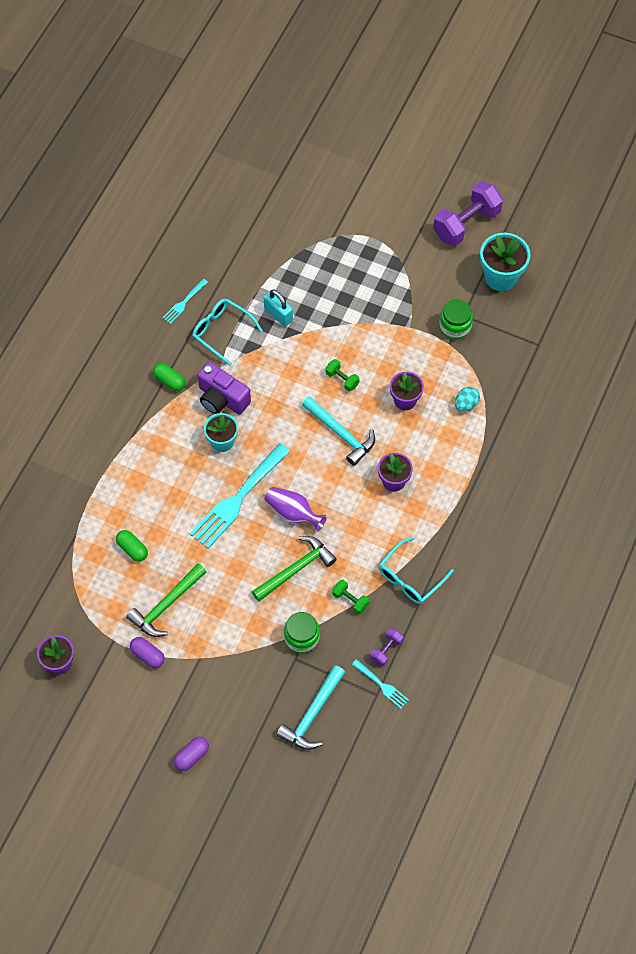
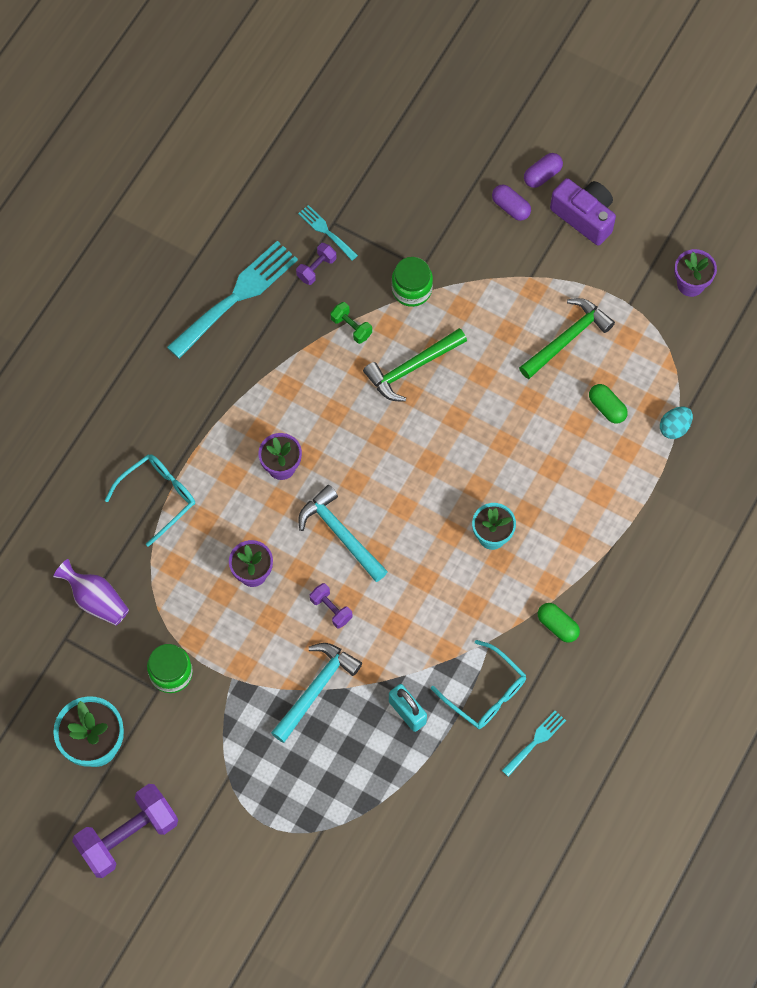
camera: 175 degrees left, 5 degrees up
purple capsule [130,637,165,668] -> purple capsule moved to [492,185,531,221]
turquoise fork [189,443,290,549] -> turquoise fork moved to [167,241,298,359]
purple camera [197,362,251,415] -> purple camera moved to [550,178,616,246]
purple vase [264,487,327,532] -> purple vase moved to [53,559,129,626]
turquoise hammer [276,665,345,750] -> turquoise hammer moved to [271,643,362,743]
green dumbbell [325,359,359,392] -> purple dumbbell [310,583,352,629]
turquoise glasses [379,537,454,604] -> turquoise glasses moved to [105,454,195,547]
turquoise egg [455,387,480,412] -> turquoise egg moved to [660,407,693,439]

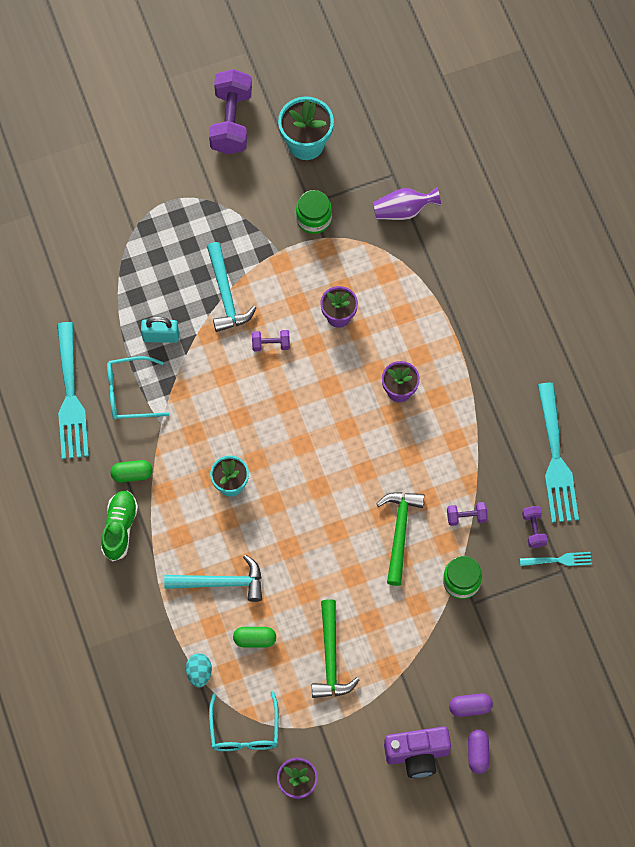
camera: 130 degrees right, 0 degrees up
turquoise glasses [105,454,195,547] -> turquoise glasses moved to [209,691,279,751]
turquoise hammer [298,485,388,582] -> turquoise hammer moved to [164,555,262,602]
green dumbbell [330,302,372,344] -> purple dumbbell [447,502,488,526]
turquoise fork [502,711,566,777] -> turquoise fork [57,322,89,459], size x2.08
none -> green shoe [101,490,138,562]

